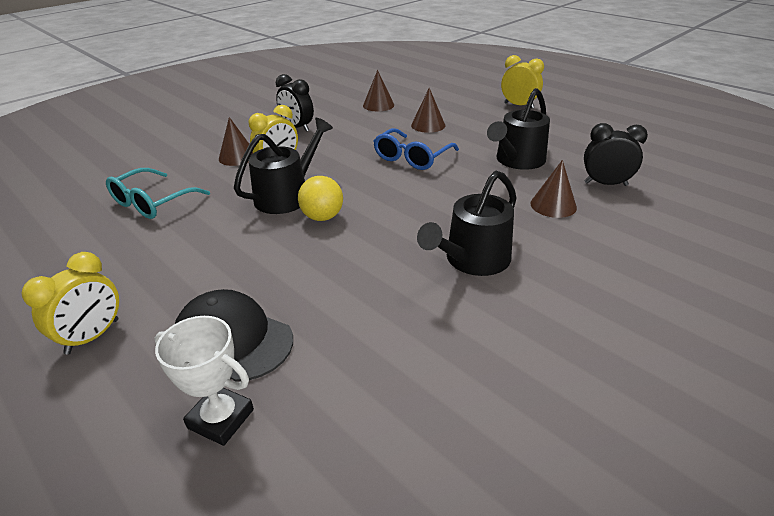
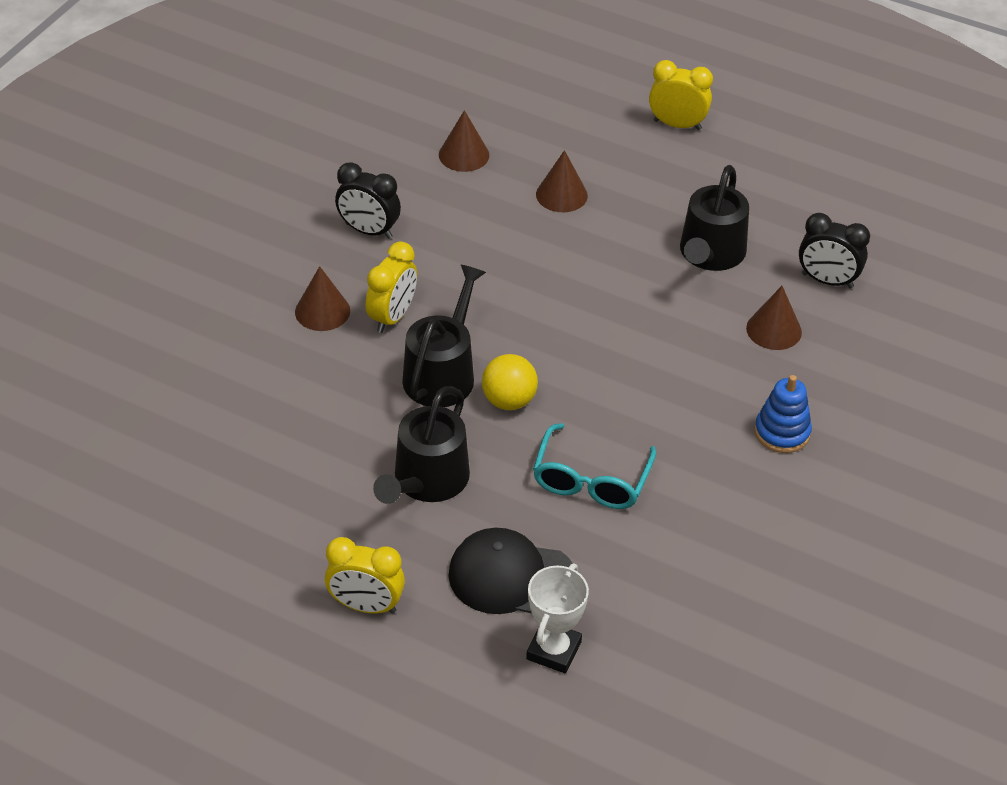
camera: 20 degrees left, 10 degrees up
yellow clock [21,252,119,354] -> yellow clock turned 90 degrees clockwise [325,537,405,614]
turquoise glasses [106,168,210,219] -> turquoise glasses moved to [533,423,656,509]
white trophy [154,316,254,446] -> white trophy turned 75 degrees counterclockwise [526,564,589,673]
blue glasses [374,128,459,170] -> none
black watering can [417,171,516,276] -> black watering can moved to [373,386,470,504]
black clock [584,123,648,186] -> black clock turned 150 degrees counterclockwise [799,213,870,289]
none -> blue stacking toy [755,375,812,453]

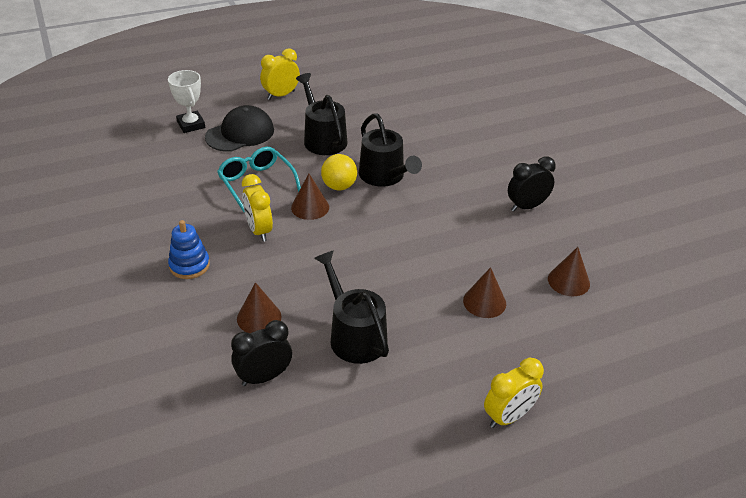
camera: 130 degrees right, 5 degrees down
brown cone [295,266,350,331] -> brown cone moved to [291,174,329,220]
yellow clock [366,241,417,333] -> yellow clock moved to [242,174,273,242]

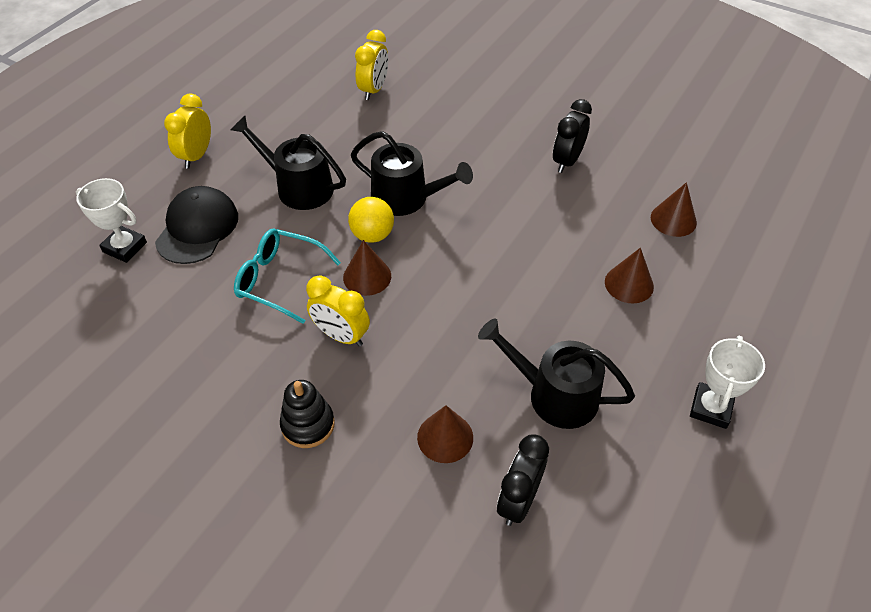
camera: 35 degrees left, 10 degrees up
blue stacking toy [168,220,210,279] -> black stacking toy [280,380,335,448]
yellow clock [484,358,544,428] -> yellow clock moved to [355,30,388,100]
none -> white trophy [690,336,765,429]

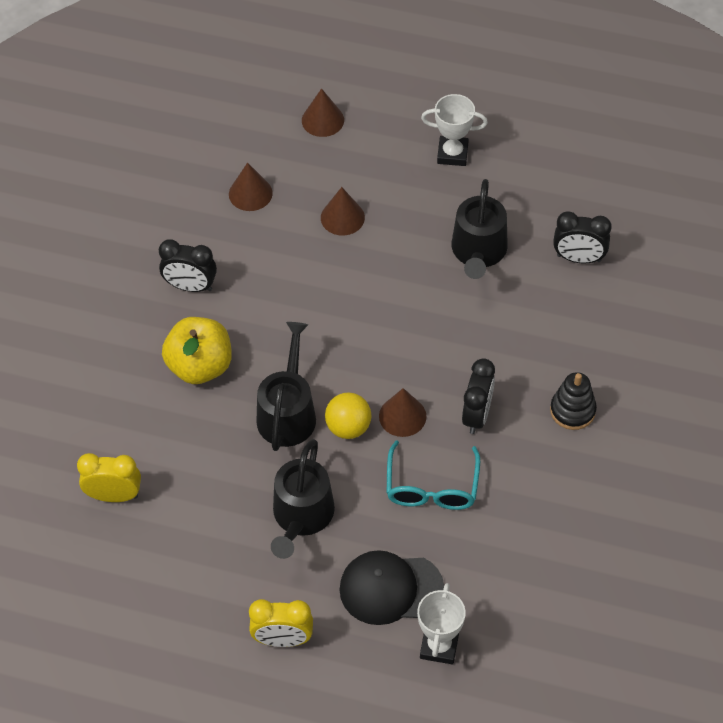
camera: 105 degrees left, 5 degrees up
yellow clock [306,275,370,347] -> black clock [462,358,495,434]
brown cone [417,405,473,463] -> brown cone moved to [302,88,344,137]
none -> yellow apple [162,317,232,384]

